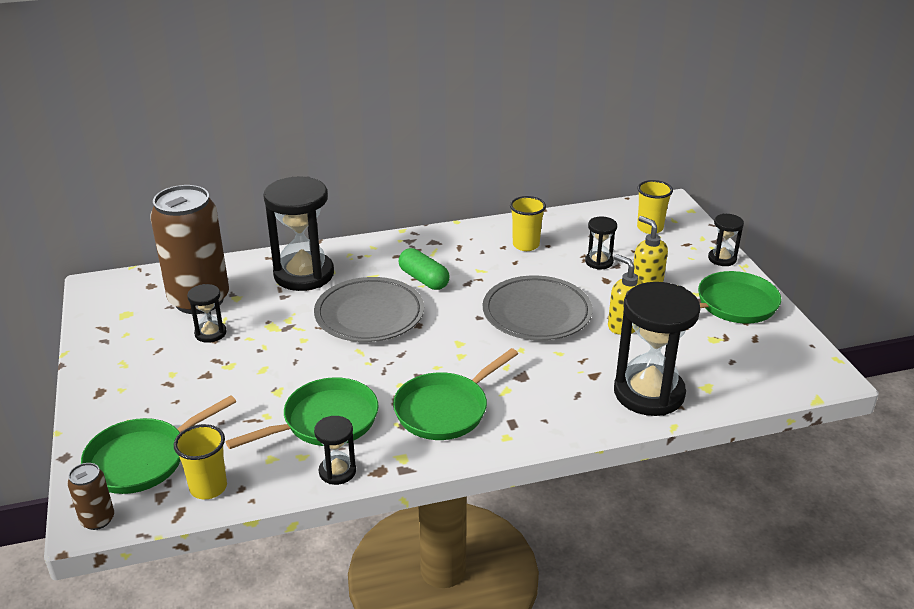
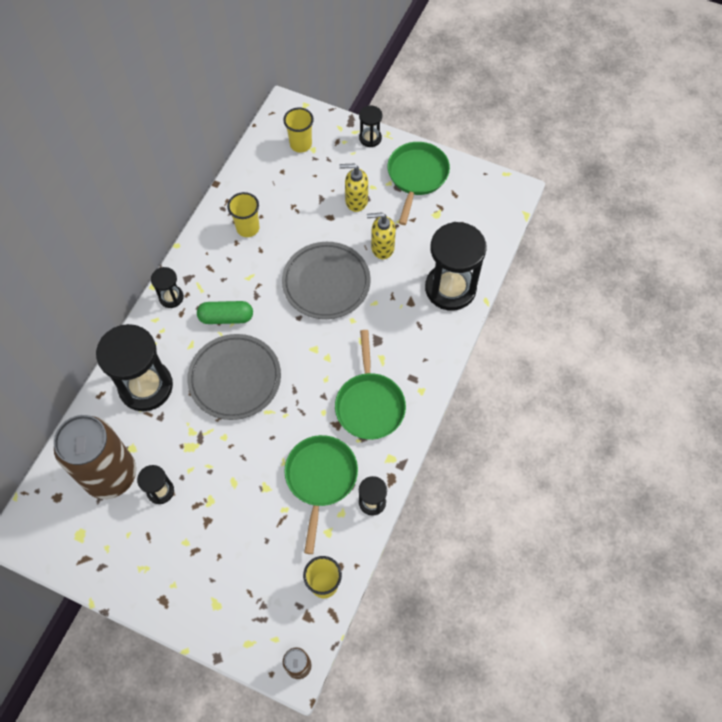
camera: 50 degrees left, 30 degrees up
green pan [81,395,236,494] -> none
black hourglass [585,216,617,269] -> black hourglass moved to [151,267,184,308]

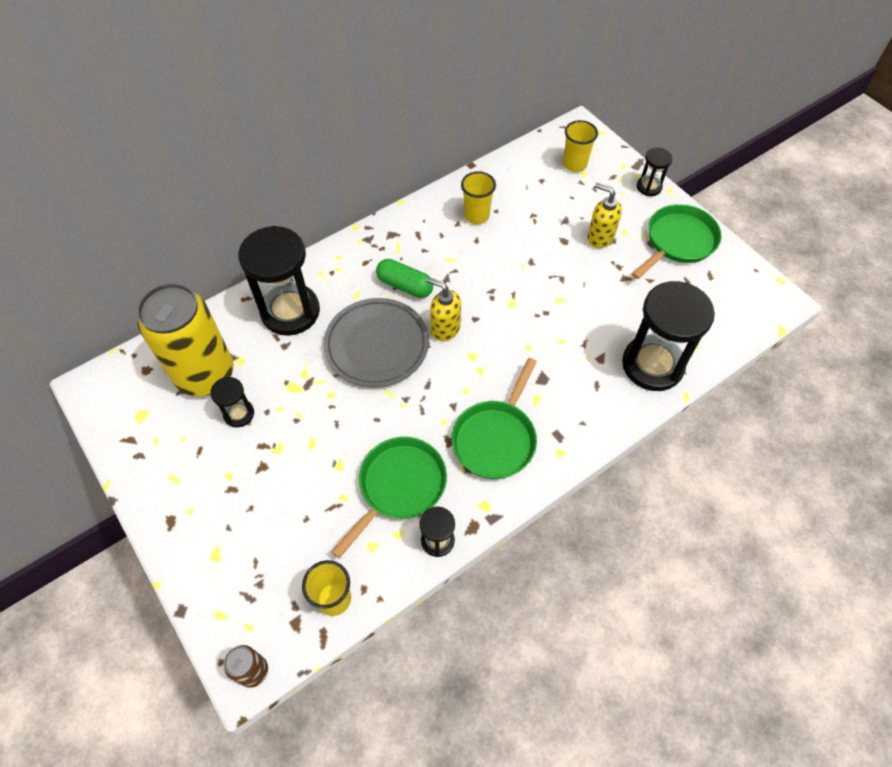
camera: 30 degrees right, 5 degrees down
brown can [54,415,136,499] -> yellow can [137,283,233,396]
black hourglass [151,267,184,308] -> none
grey plate [282,242,371,319] -> none
yellow soap dispenser [367,212,396,259] -> yellow soap dispenser moved to [426,277,461,341]

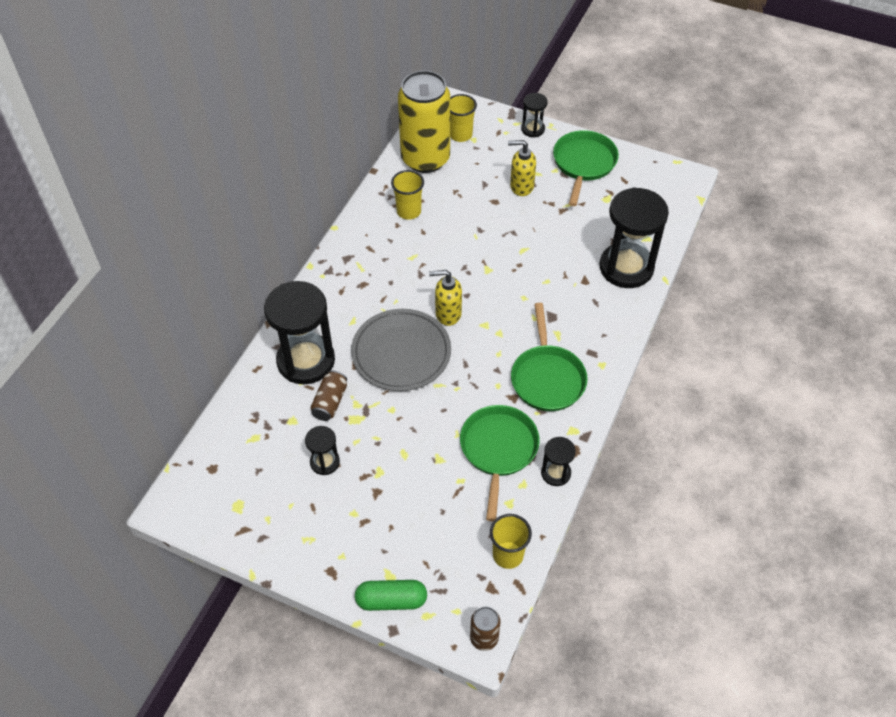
camera: 30 degrees left, 5 degrees down
yellow can [137,283,233,396] -> yellow can moved to [398,70,450,173]
green capsule [376,259,433,298] -> green capsule moved to [355,580,427,611]
none -> brown can [310,370,347,421]

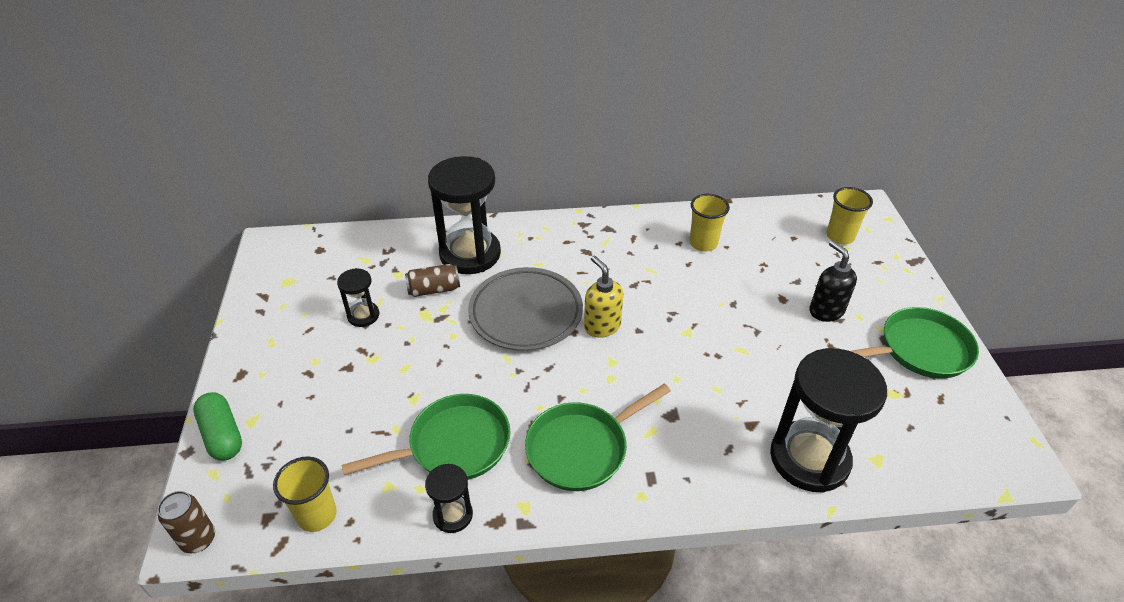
camera: 60 degrees right, 10 degrees down
yellow can [398,70,450,173] -> none
yellow soap dispenser [508,140,536,196] -> black soap dispenser [809,240,857,322]
black hourglass [521,93,548,138] -> none

